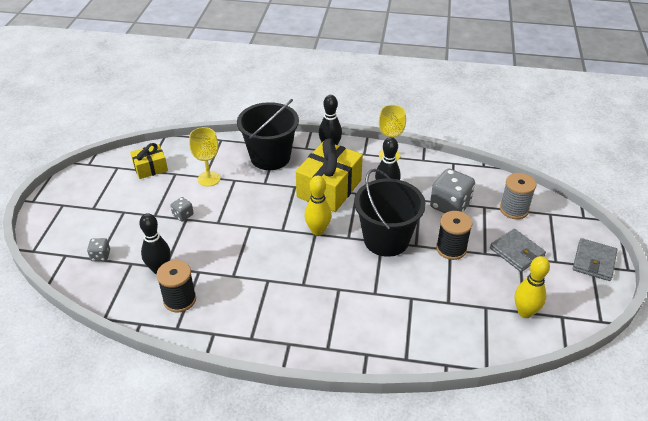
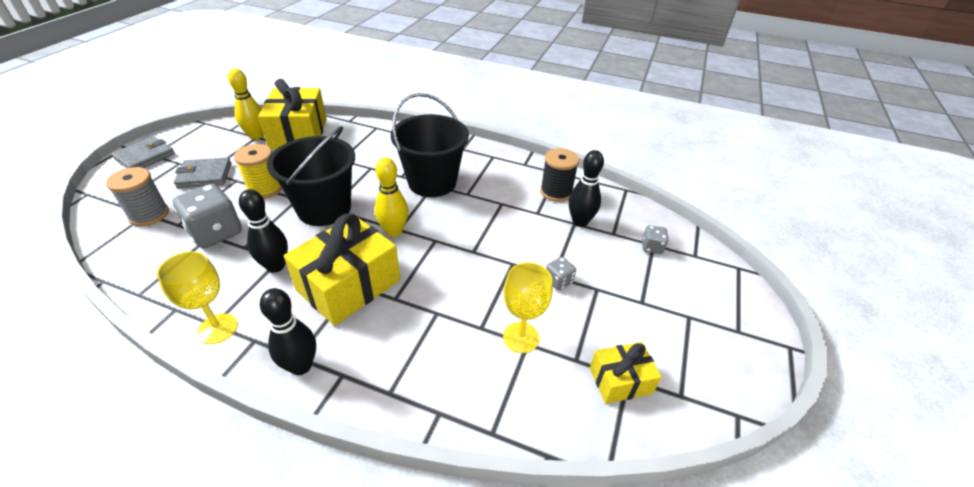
camera: 170 degrees left, 0 degrees up
black bucket [237,99,299,170] -> black bucket moved to [391,93,469,197]
black spool [436,211,472,260] -> yellow spool [234,144,282,199]
grey wallet [490,229,546,272] -> grey wallet turned 75 degrees counterclockwise [174,157,231,188]
none -> yellow gift [258,79,327,149]

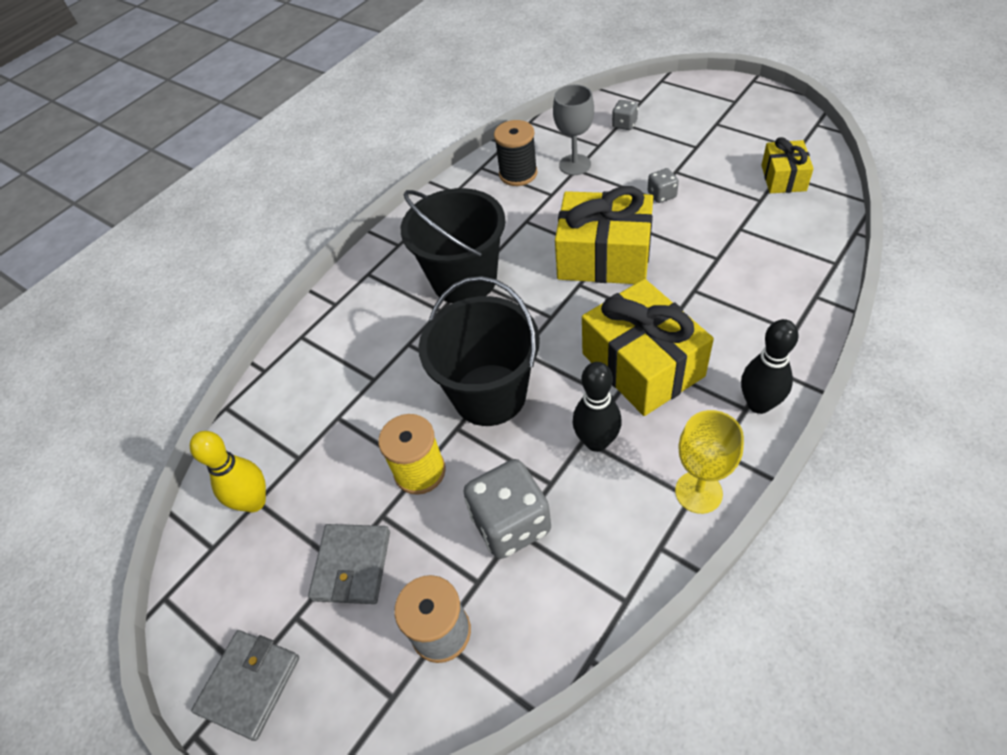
camera: 65 degrees left, 10 degrees up
grey wallet [111,136,175,168] -> grey wallet turned 60 degrees clockwise [191,630,299,741]
yellow gift [258,79,327,149] -> yellow gift moved to [555,186,653,284]
yellow bowling pin [375,157,409,237] -> none
yellow goblet [503,262,553,353] -> none
black bowling pin [569,150,604,227] -> grey goblet [553,84,594,175]

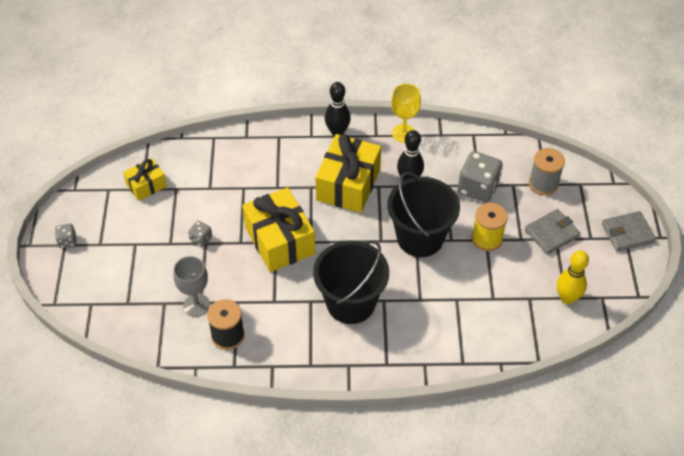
camera: 135 degrees left, 0 degrees up
grey dice [612,100,638,130] -> grey dice moved to [55,224,76,248]

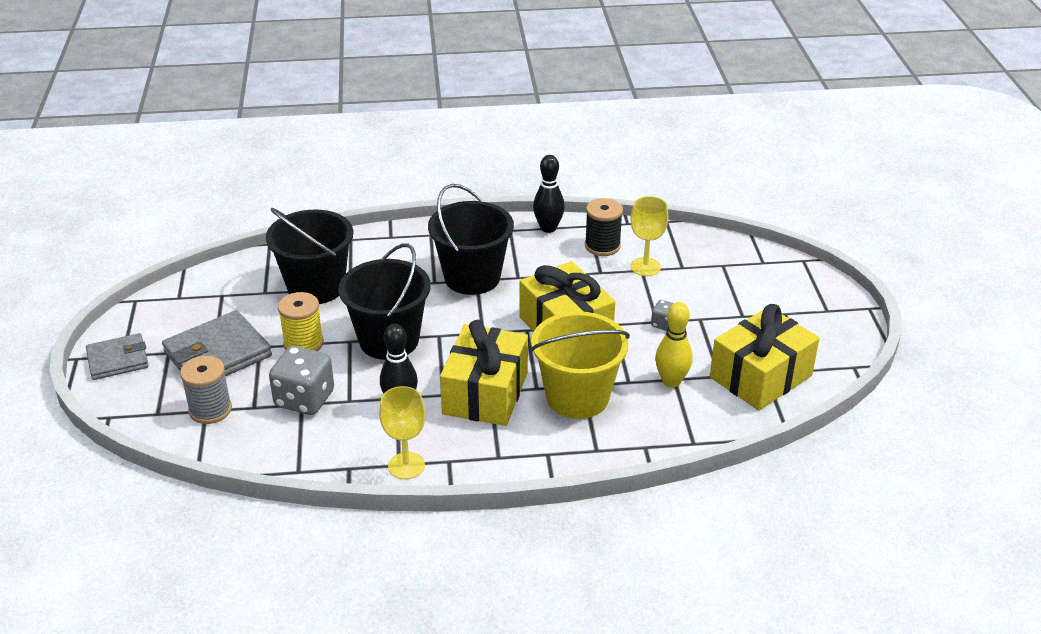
camera: 175 degrees right, 15 degrees down
grey dice [55,224,76,248] -> none
yellow gift [123,158,167,201] -> yellow gift [710,304,820,410], size x1.83
grey goblet [173,256,210,317] -> yellow goblet [630,196,669,276]
black bowling pin [325,82,351,136] -> black bowling pin moved to [533,155,565,233]
grey wallet [525,209,581,255] -> grey wallet [162,310,272,377], size x1.55
yellow bowling pin [557,251,589,304] -> yellow bowling pin moved to [655,302,693,387]
none -> black bucket [266,208,354,304]
none -> yellow bucket [531,311,630,419]

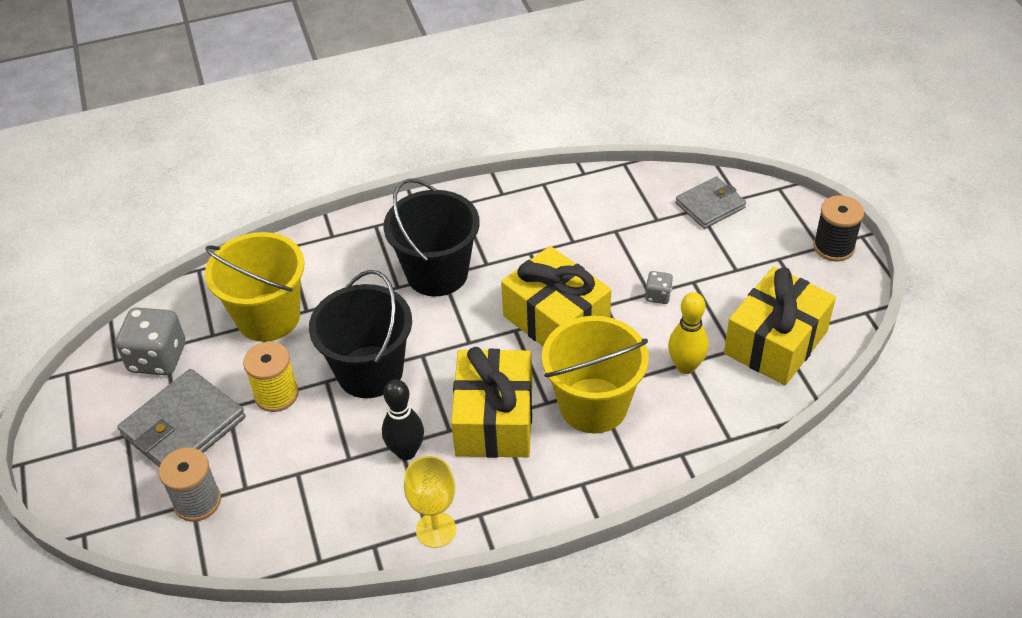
camera: 10 degrees left, 10 degrees up
grey wallet [86,333,149,380] -> grey wallet moved to [675,177,746,229]
black bucket [266,208,354,304] -> yellow bucket [205,232,305,342]
grey dice [269,346,334,415] -> grey dice moved to [116,307,185,375]
black bowling pin [533,155,565,233] -> none
black spool [585,198,623,256] -> black spool moved to [813,195,864,261]
yellow goblet [630,196,669,276] -> none

